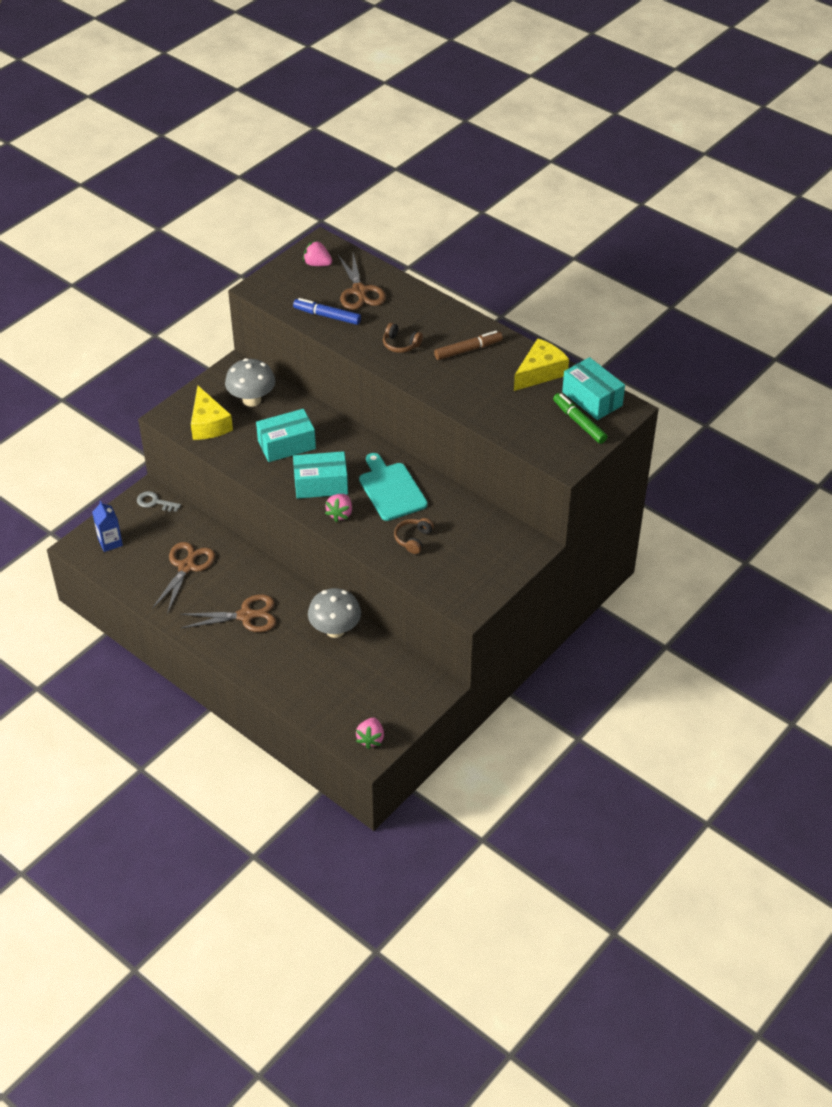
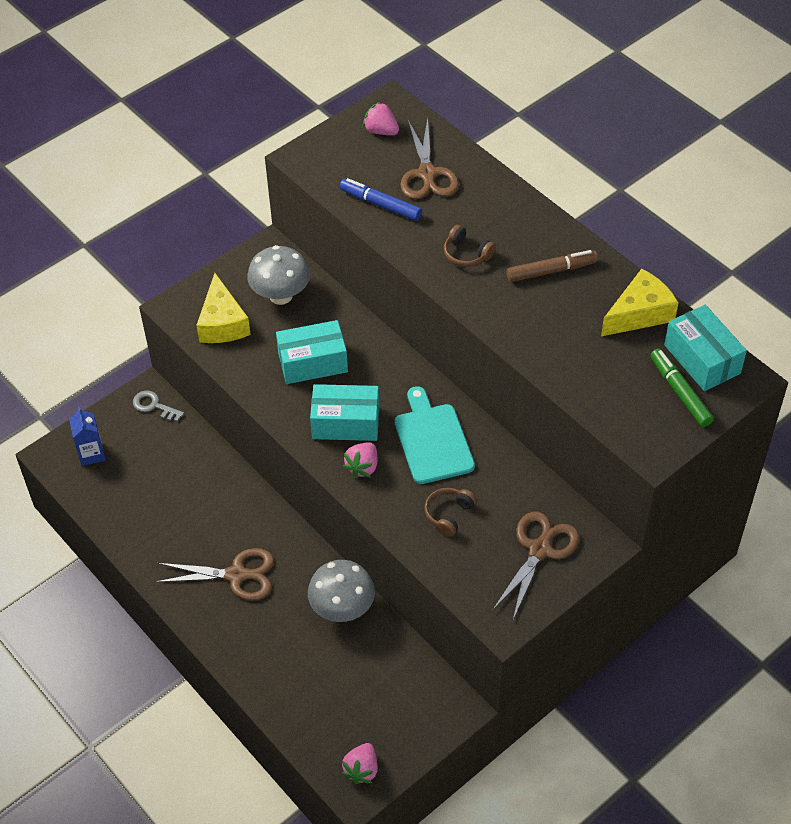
camera: 10 degrees right, 5 degrees up
brown scissors [152,542,215,614] -> brown scissors moved to [492,511,579,620]

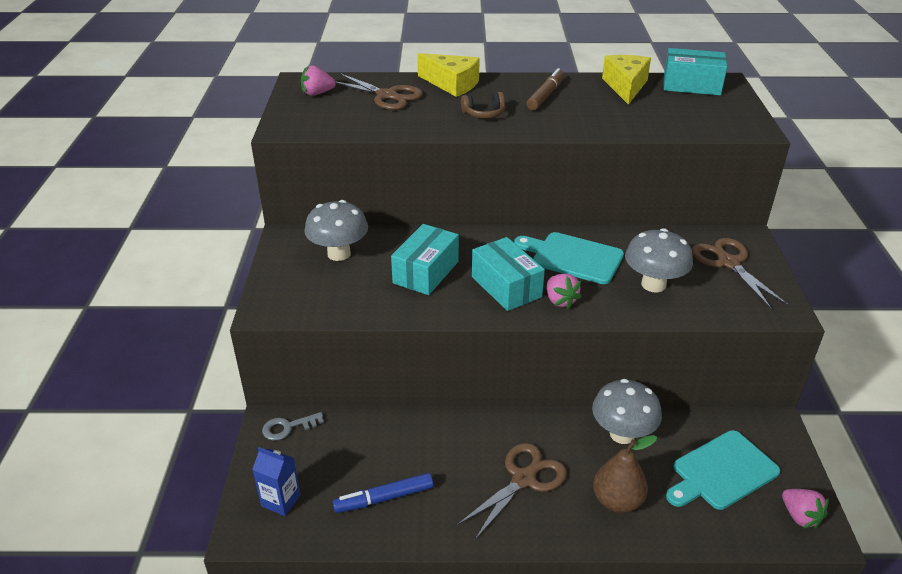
camera: 50 degrees left, 15 degrees down
yellow cheese [196,273,251,343] -> yellow cheese moved to [417,53,480,97]
turquoise box [310,384,379,441] -> turquoise box turned 75 degrees counterclockwise [472,237,545,311]
blue marker [340,178,422,221] -> blue marker moved to [333,473,433,513]
brown headphones [424,488,477,537] -> grey mushroom [625,228,693,292]
green marker [650,349,714,427] -> none
none -> brown pear [593,435,657,513]
none -> turquoise cutting board [666,430,780,510]

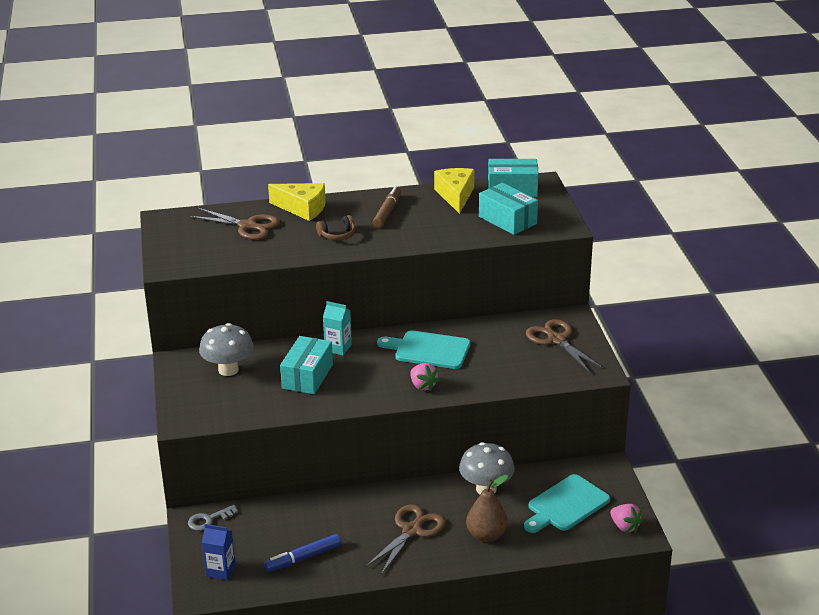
camera: 10 degrees left, 5 degrees down
pink strawberry [301,65,336,96] -> none
turquoise box [472,237,545,311] -> turquoise box moved to [479,183,538,235]
grey mushroom [625,228,693,292] -> none
none -> turquoise carton [323,301,352,355]

